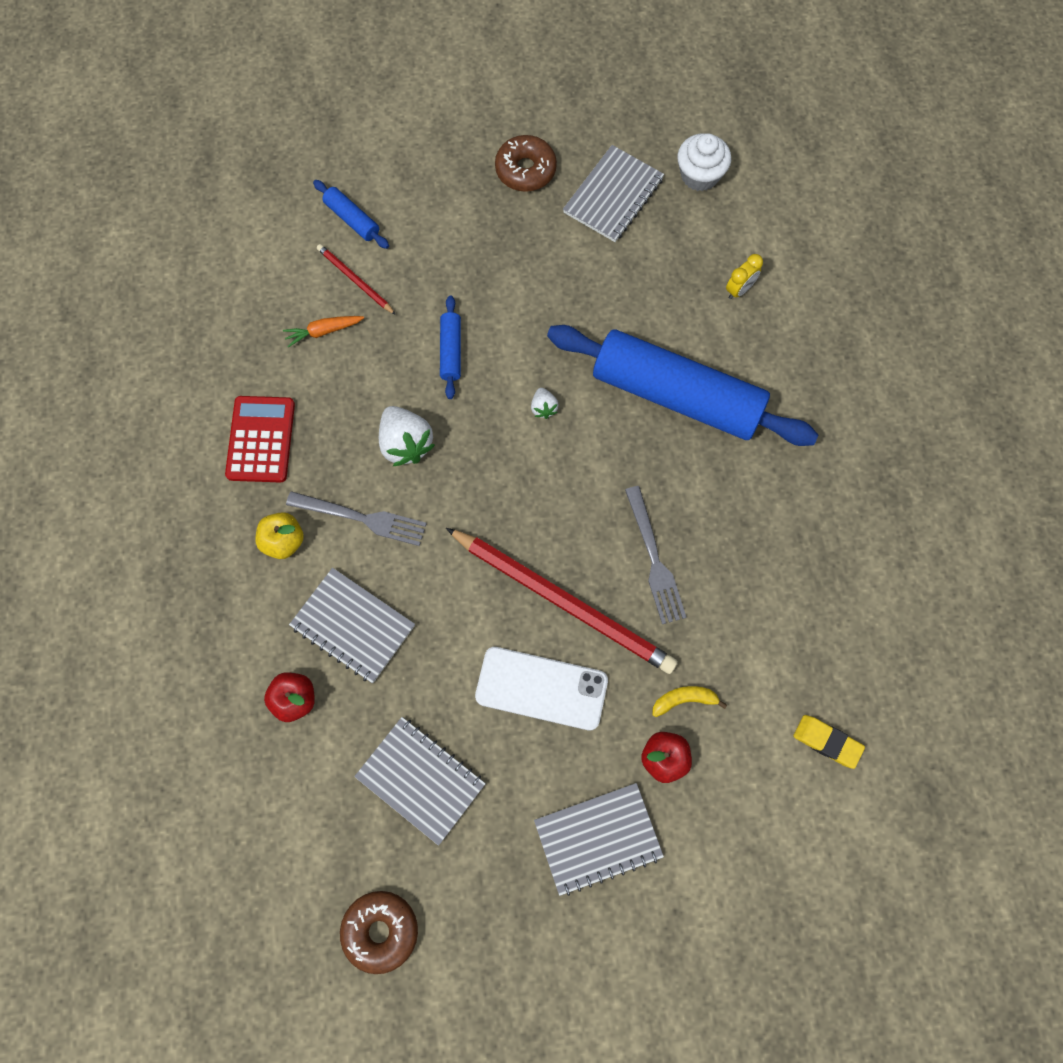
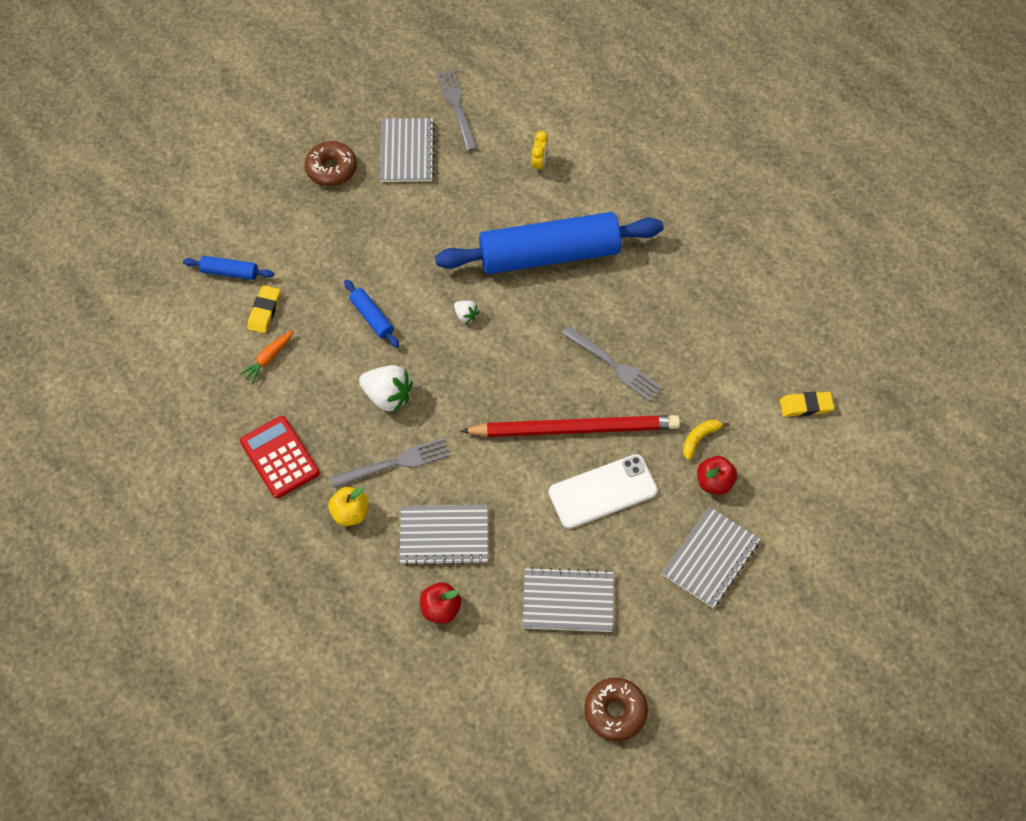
camera: 35 degrees left, 10 degrees down
red pencil [317,244,396,315] -> yellow eraser [247,285,280,333]
white cupcake [677,133,731,191] -> grey fork [436,69,477,151]

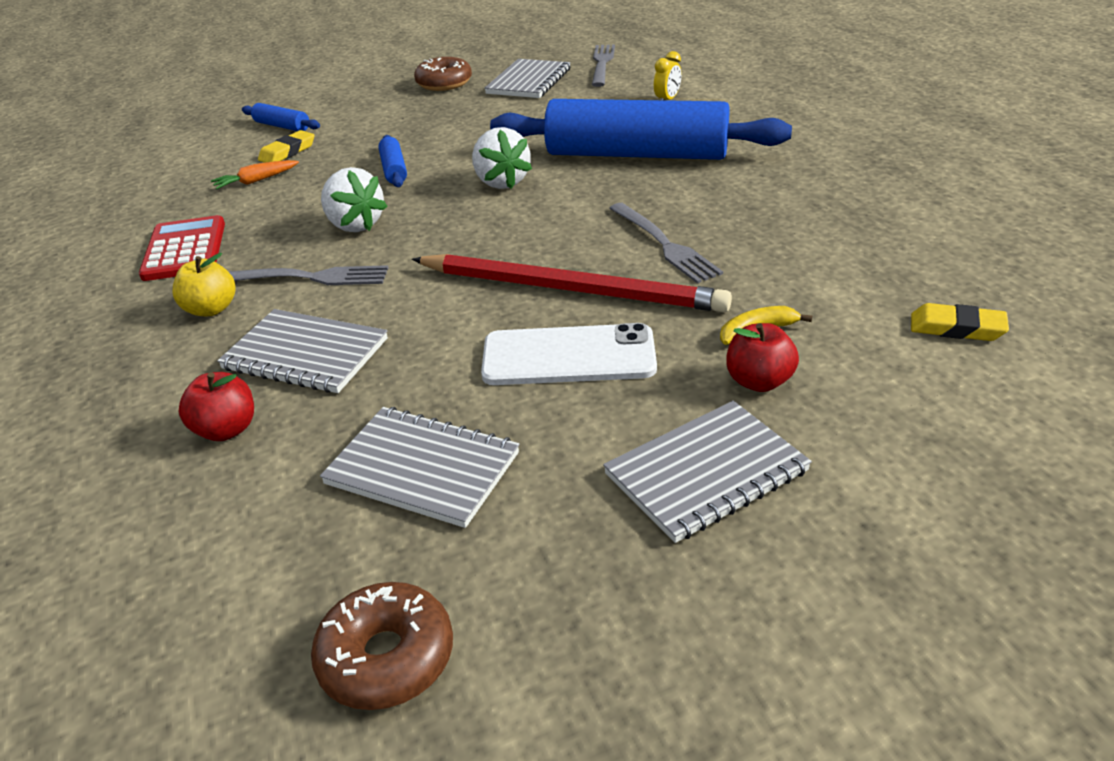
camera: 25 degrees right, 25 degrees down
white strawberry [454,301,479,324] -> white strawberry [472,127,532,189], size x1.96

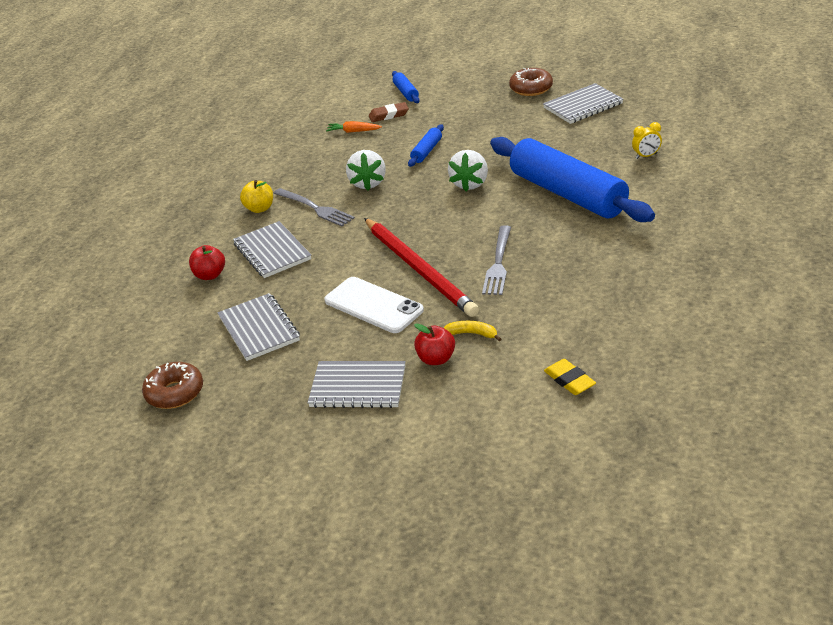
camera: 40 degrees right, 0 degrees up
red calculator [139,215,225,281] -> none
yellow eraser [258,130,315,163] -> brown eraser [369,102,409,122]
grey fork [592,44,615,87] -> none

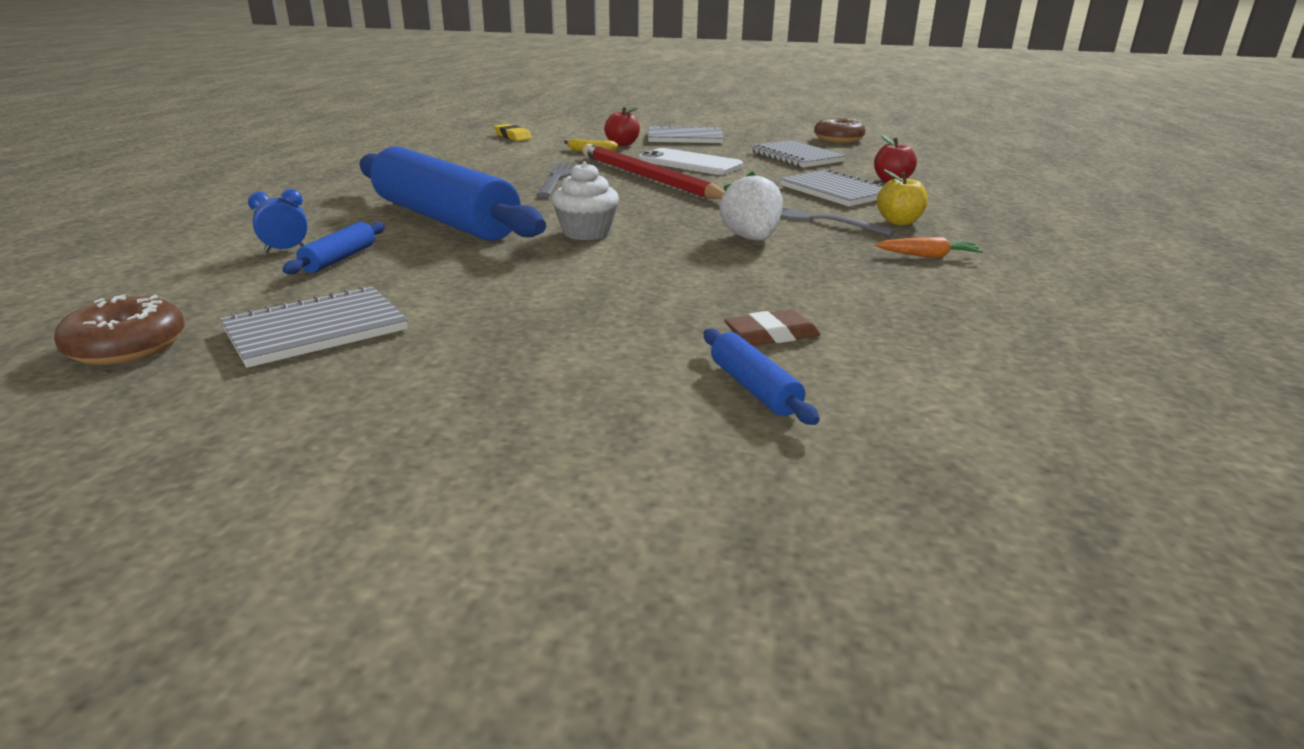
camera: 170 degrees right, 10 degrees down
orange carrot [326,121,382,133] -> orange carrot moved to [875,237,983,258]
blue rolling pin [408,125,444,167] -> blue rolling pin moved to [282,222,385,274]
white strawberry [448,150,488,191] -> white cupcake [552,162,619,240]
brown donut [509,68,553,96] -> brown donut moved to [54,294,185,365]
yellow clock [632,122,662,159] -> blue clock [248,189,307,252]

